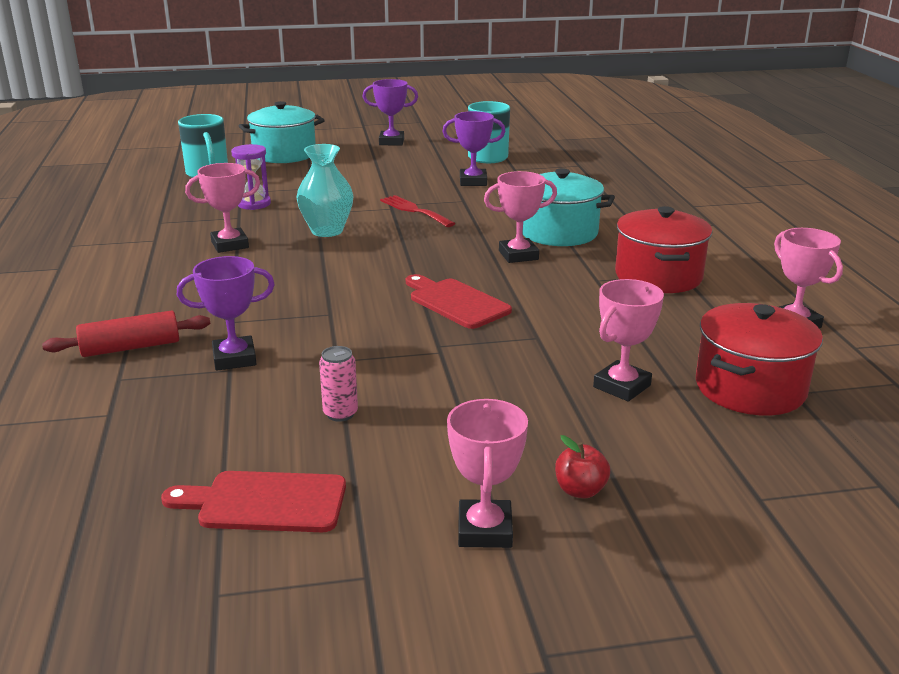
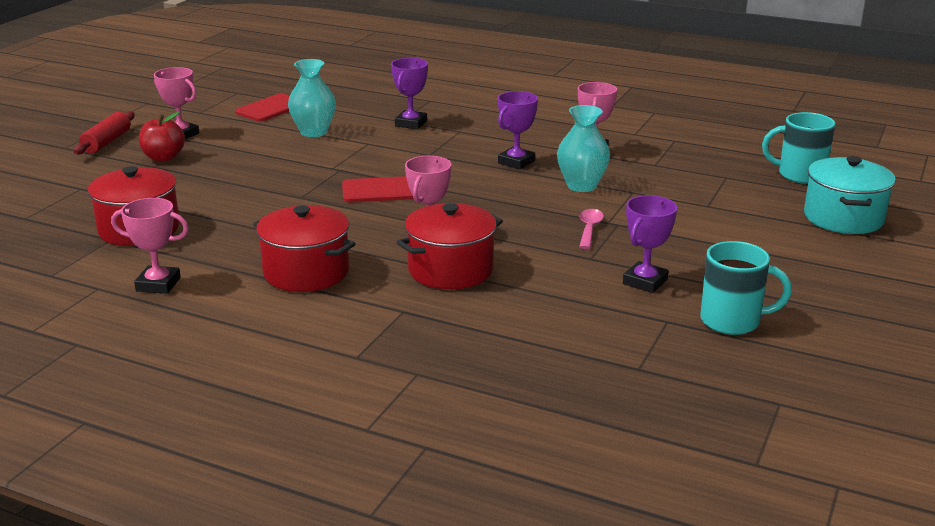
camera: 125 degrees right, 0 degrees up
red rolling pin [42,310,210,357] -> red rolling pin moved to [74,111,135,155]
purple hourglass [231,144,271,210] -> none
pink can [319,346,358,422] -> turquoise vase [288,59,336,137]
purple trophy [363,79,418,145] -> purple trophy moved to [498,91,538,169]
red fork [380,195,455,227] -> pink spoon [579,209,604,249]
turquoise pot [522,169,615,246] -> red pot [396,203,503,289]
red apple [555,435,610,499] -> red apple [139,111,185,161], size x1.51
pink trophy [593,279,664,402] -> none

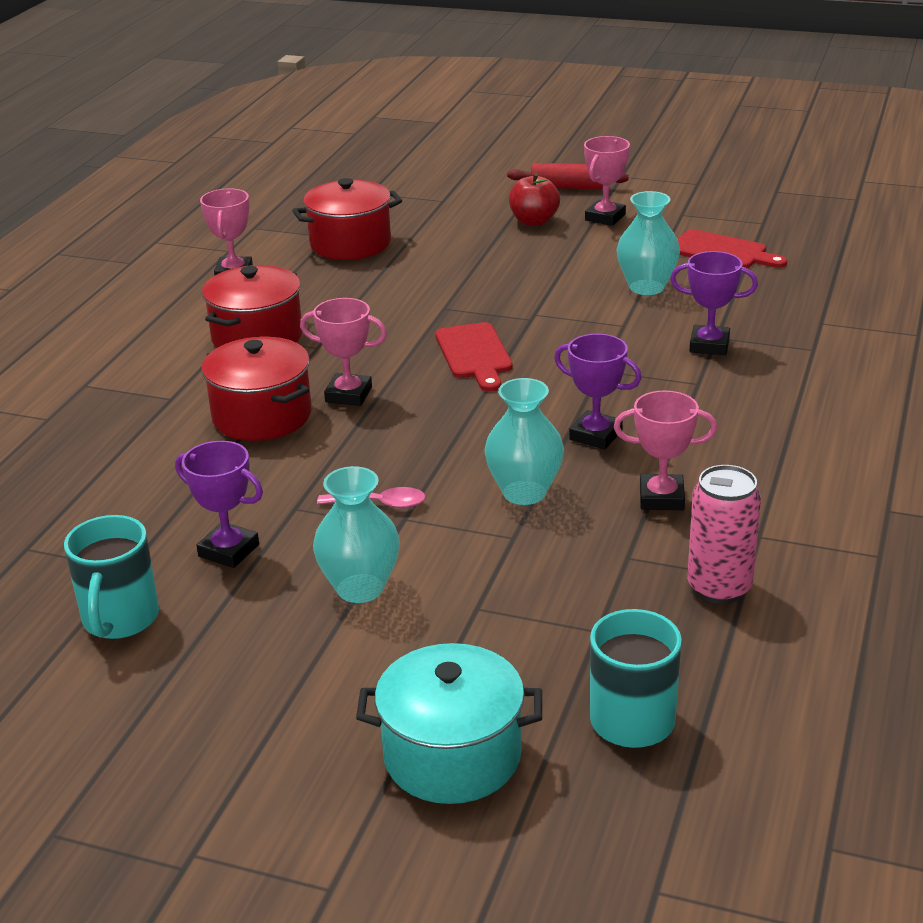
camera: 85 degrees right, 5 degrees up
none -> turquoise vase [313,466,400,603]
none -> pink can [687,465,761,604]

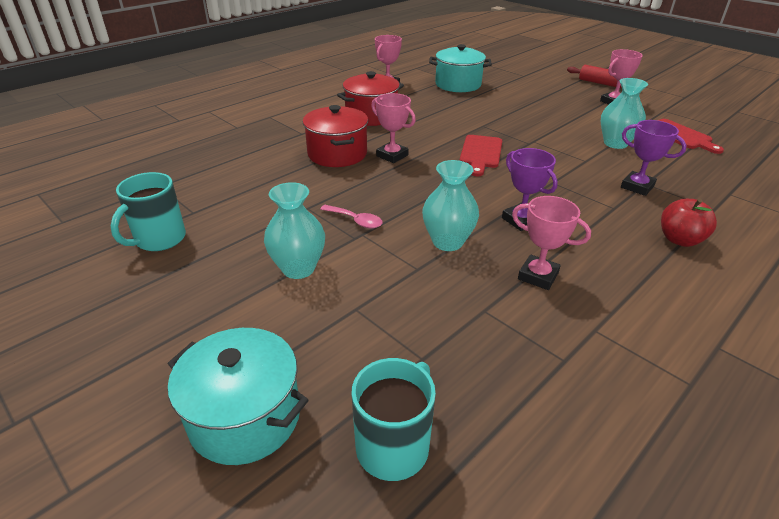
camera: 25 degrees right, 5 degrees up
purple trophy [175,441,263,568] -> none
red pot [292,178,402,260] -> turquoise pot [429,44,492,92]
red apple [509,173,560,226] -> red apple moved to [661,198,717,247]
pink can [687,465,761,604] -> none

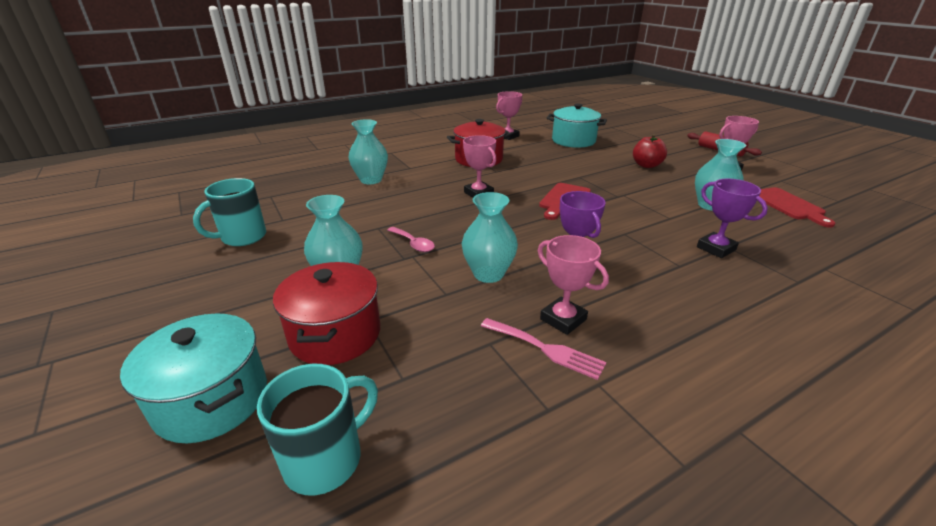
camera: 15 degrees right, 5 degrees down
red pot [303,105,368,167] -> red pot moved to [273,262,380,365]
red apple [661,198,717,247] -> red apple moved to [633,134,667,168]
none -> turquoise vase [348,119,388,184]
none -> pink fork [481,318,606,380]

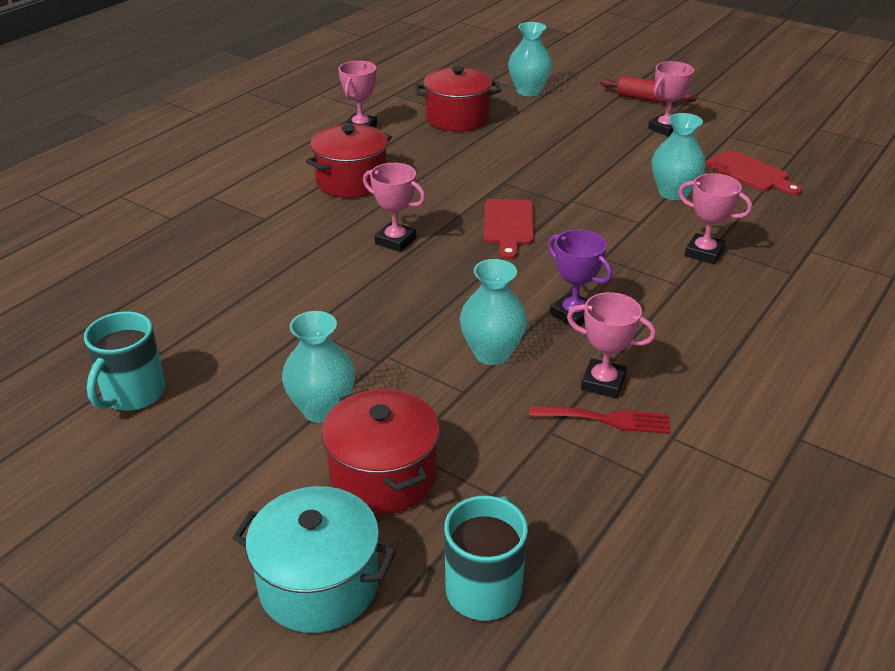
camera: 25 degrees left, 5 degrees up
turquoise vase [348,119,388,184] -> turquoise vase moved to [508,22,552,96]
pink spoon [388,227,435,252] -> none
pink fork [481,318,606,380] -> red fork [529,406,670,434]
turquoise pot [547,104,607,148] -> red pot [415,66,501,131]
red apple [633,134,667,168] -> none
purple trophy [697,179,768,258] -> pink trophy [678,173,752,264]

